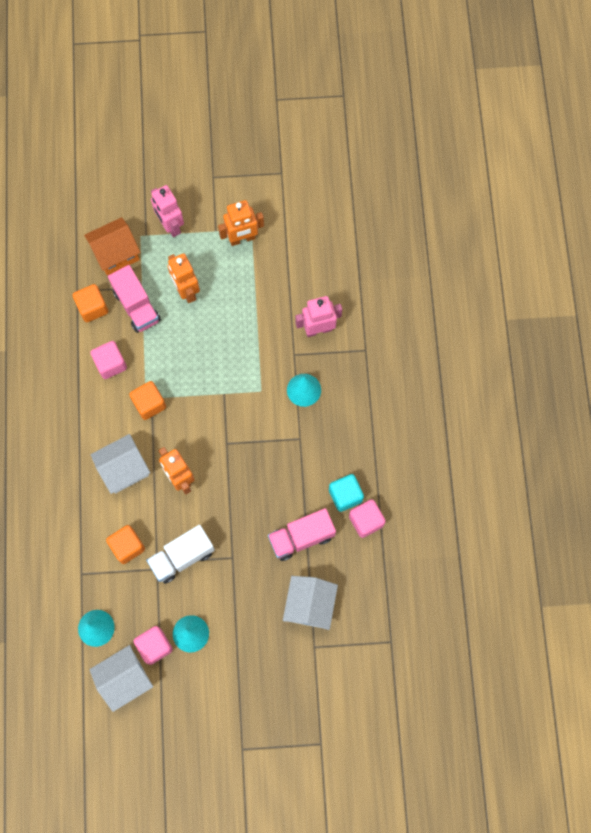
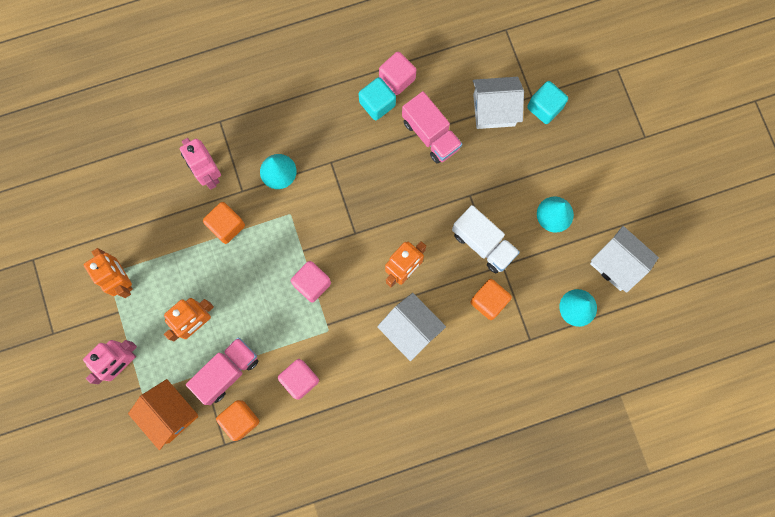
camera: 105 degrees left, 5 degrees up
orange cube [129,381,166,420] -> orange cube moved to [203,202,245,244]
pink cube [133,626,173,665] -> pink cube moved to [291,261,331,302]
none -> turquoise cube [527,81,568,124]

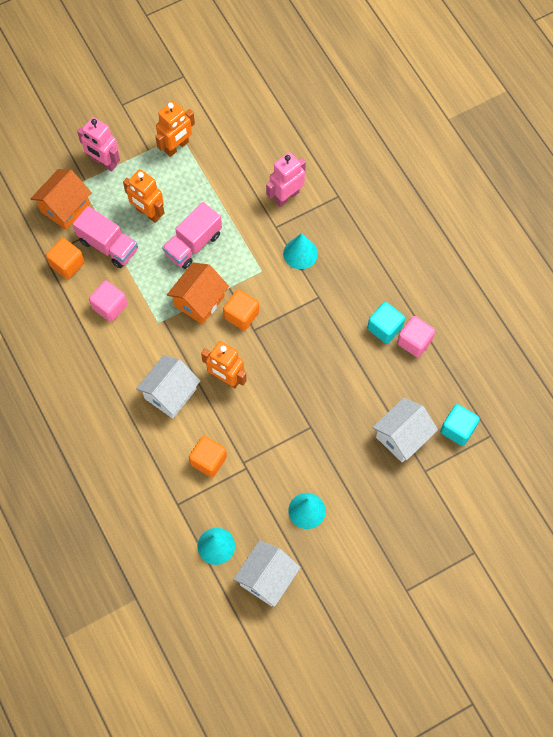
camera: 80 degrees right, 10 degrees down
orange cube [203,202,245,244] -> orange cube moved to [223,289,259,331]
pink cube [291,261,331,302] -> orange house [167,262,229,325]
pink truck [402,91,462,164] -> pink truck moved to [162,202,222,269]
white truck [452,205,520,273] -> none
white house [473,77,524,129] -> white house turned 60 degrees clockwise [372,398,438,462]
turquoise cube [527,81,568,124] -> turquoise cube moved to [440,404,480,446]

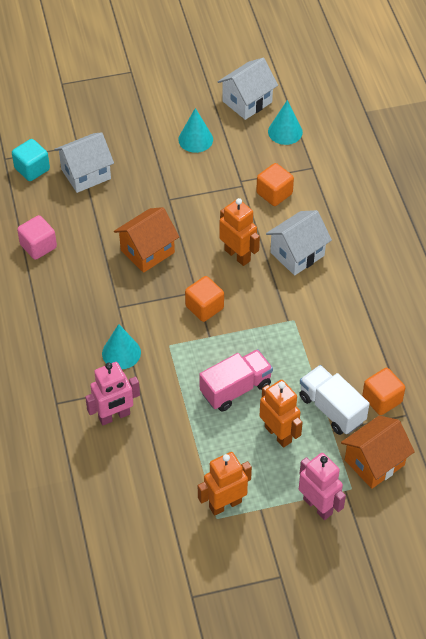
camera: 165 degrees left, 15 degrees down
pink truck [73,206,138,268] -> white truck [299,365,370,435]
pink cube [89,280,127,322] -> none
orange house [167,262,229,325] -> orange house moved to [114,207,179,273]
turquoise cube [367,302,405,344] -> none

